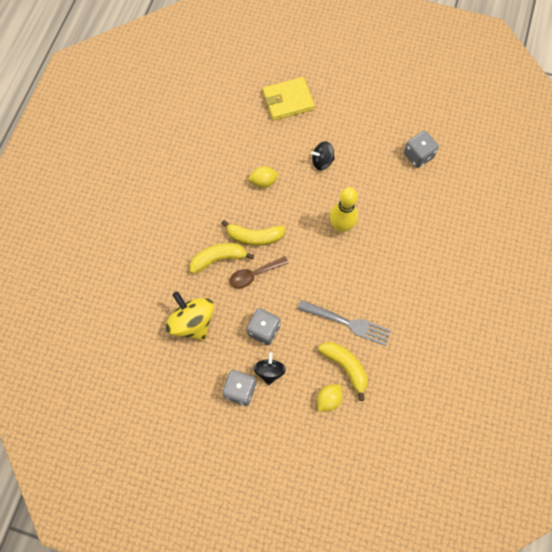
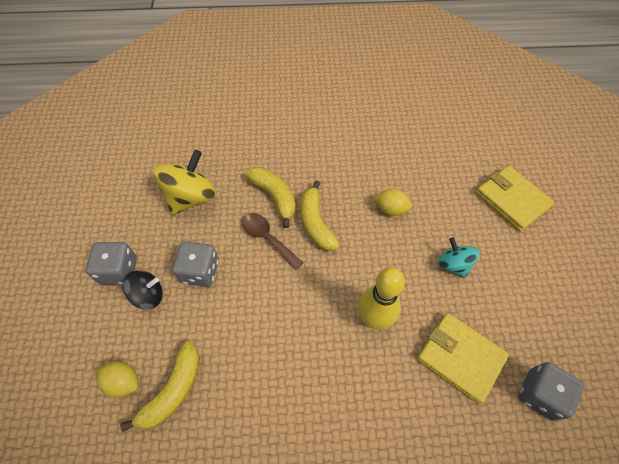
camera: 70 degrees right, 10 degrees down
yellow lemon [248,166,278,188] -> yellow lemon turned 45 degrees counterclockwise [374,189,412,216]
grey fork [298,300,391,346] -> none
black spinning top [311,141,335,170] -> turquoise spinning top [438,237,480,278]
none -> yellow wallet [417,313,509,404]

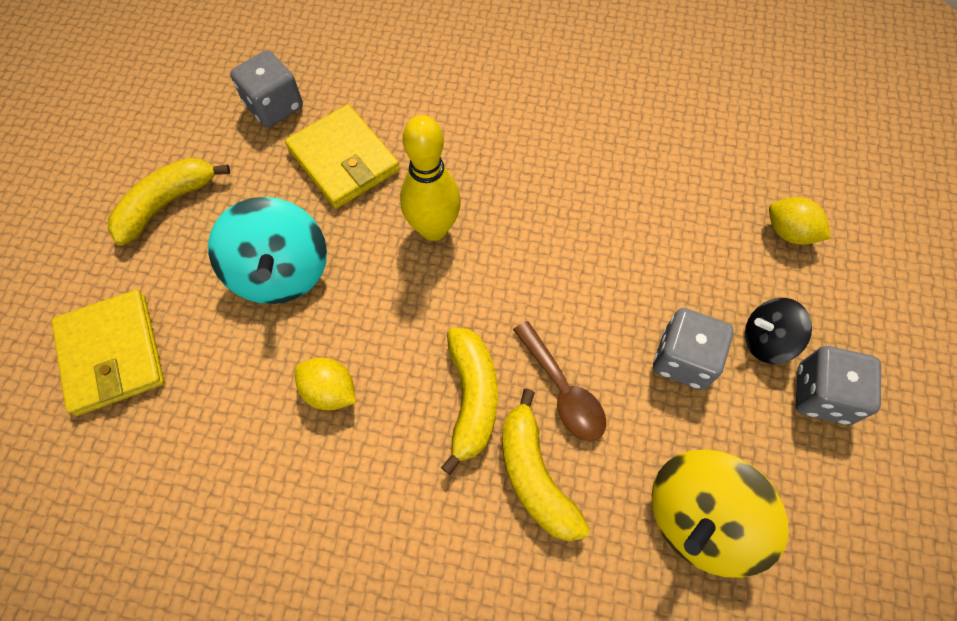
camera: 165 degrees left, 5 degrees up
yellow banana [120,341,200,432] -> yellow banana moved to [108,158,230,245]
turquoise spinning top [438,237,480,278] -> turquoise spinning top [208,197,327,304], size x1.70

